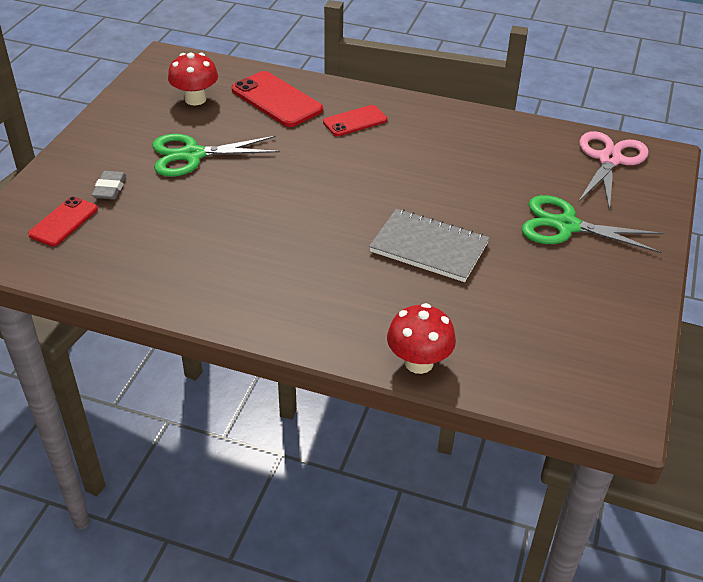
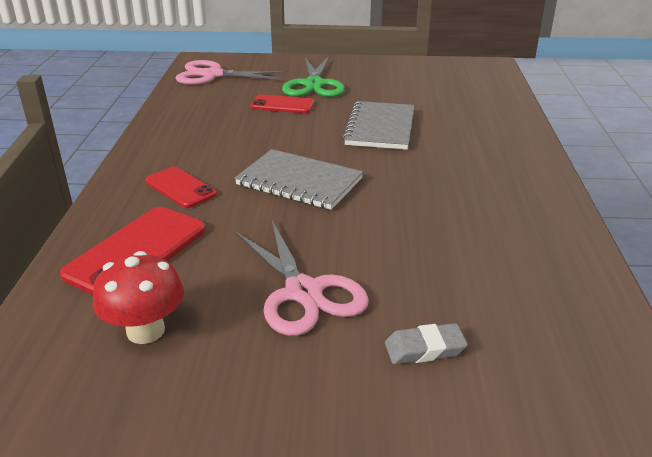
camera: 105 degrees left, 10 degrees down
red phone [28,196,98,246] -> red phone moved to [250,94,314,113]
green scissors [152,134,280,177] -> pink scissors [235,220,369,336]
red mushroom [387,303,456,374] -> none
none -> grey notebook [235,149,363,210]

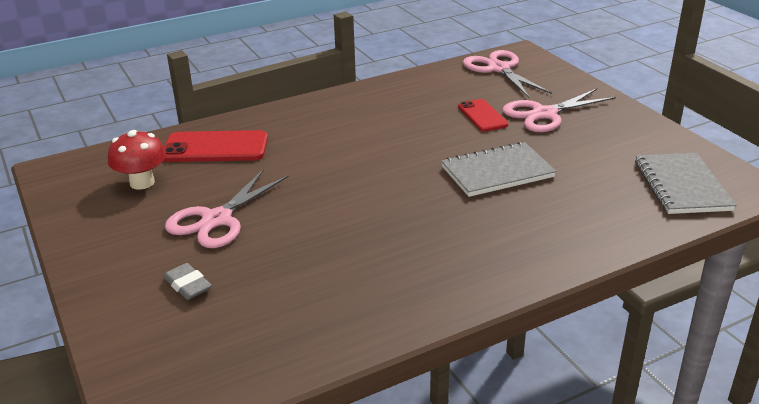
camera: 60 degrees right, 0 degrees up
red phone [145,167,217,208] -> none
grey notebook [235,149,363,210] -> grey notebook moved to [635,153,736,214]
green scissors [282,56,345,97] -> pink scissors [502,89,616,132]

